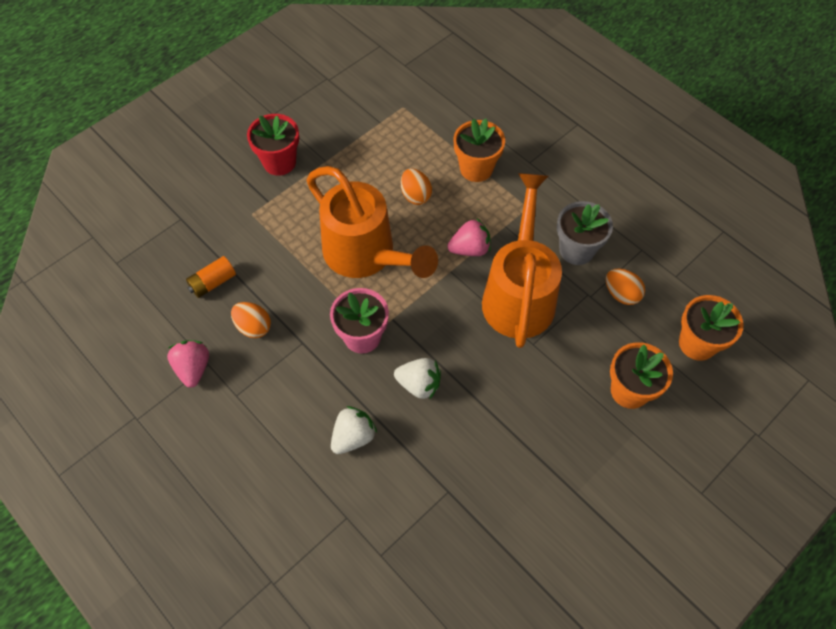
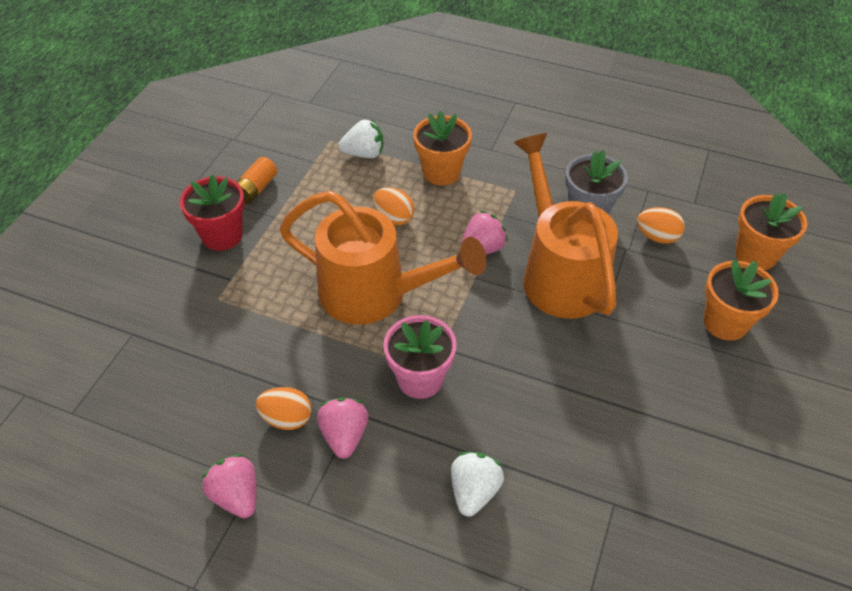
camera: 25 degrees left, 10 degrees down
orange battery [186,256,236,298] -> orange battery moved to [237,157,278,204]
white strawberry [394,358,441,400] -> white strawberry moved to [338,120,383,158]
none -> pink strawberry [317,397,368,459]

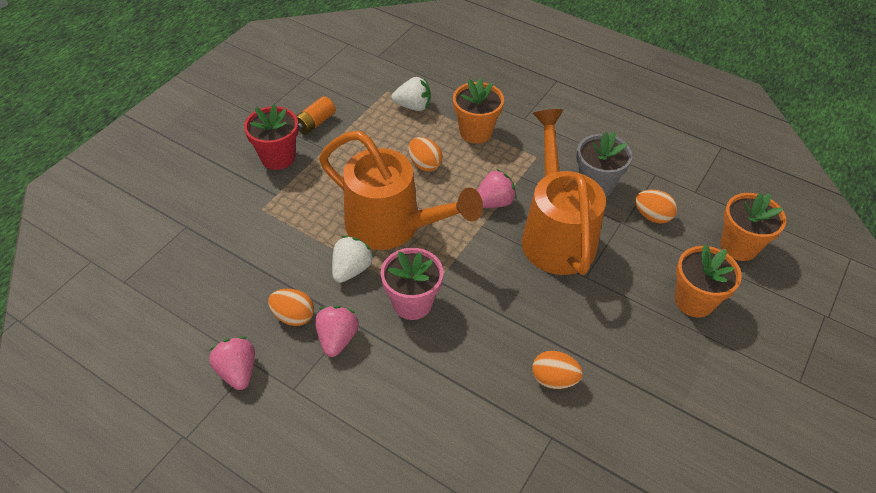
camera: 10 degrees right, 0 degrees up
white strawberry [451,452,504,517] -> white strawberry moved to [332,236,374,283]
none -> orange egg [532,351,583,389]

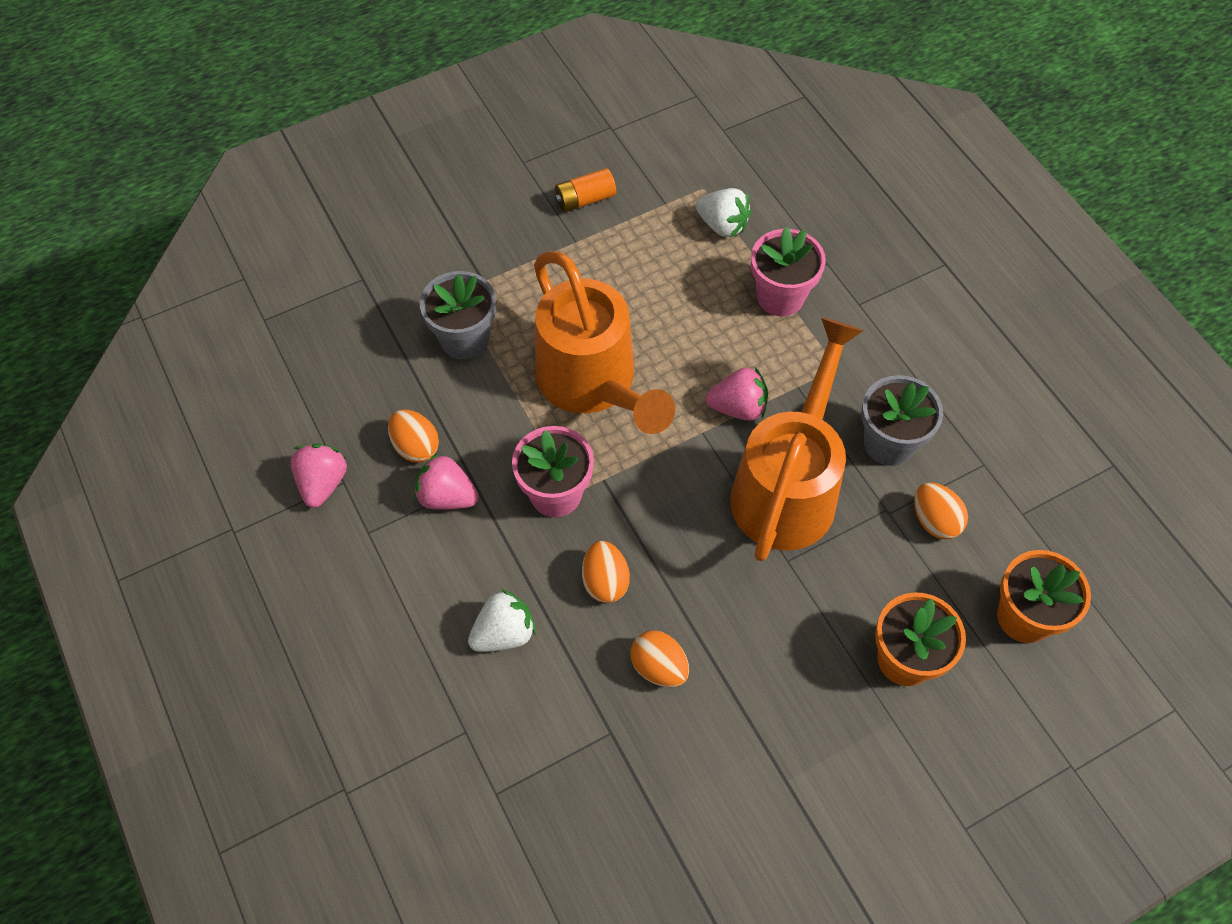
camera: 30 degrees right, 10 degrees up
red flower pot [244,104,299,170] -> none
pink strawberry [315,306,359,357] -> pink strawberry turned 105 degrees counterclockwise [414,453,479,510]
white strawberry [332,236,374,283] -> white strawberry moved to [468,589,536,652]
orange egg [408,137,443,172] -> orange egg moved to [582,541,630,603]
orange flower pot [453,78,504,143] -> pink flower pot [751,227,826,316]
none -> grey flower pot [420,271,496,360]

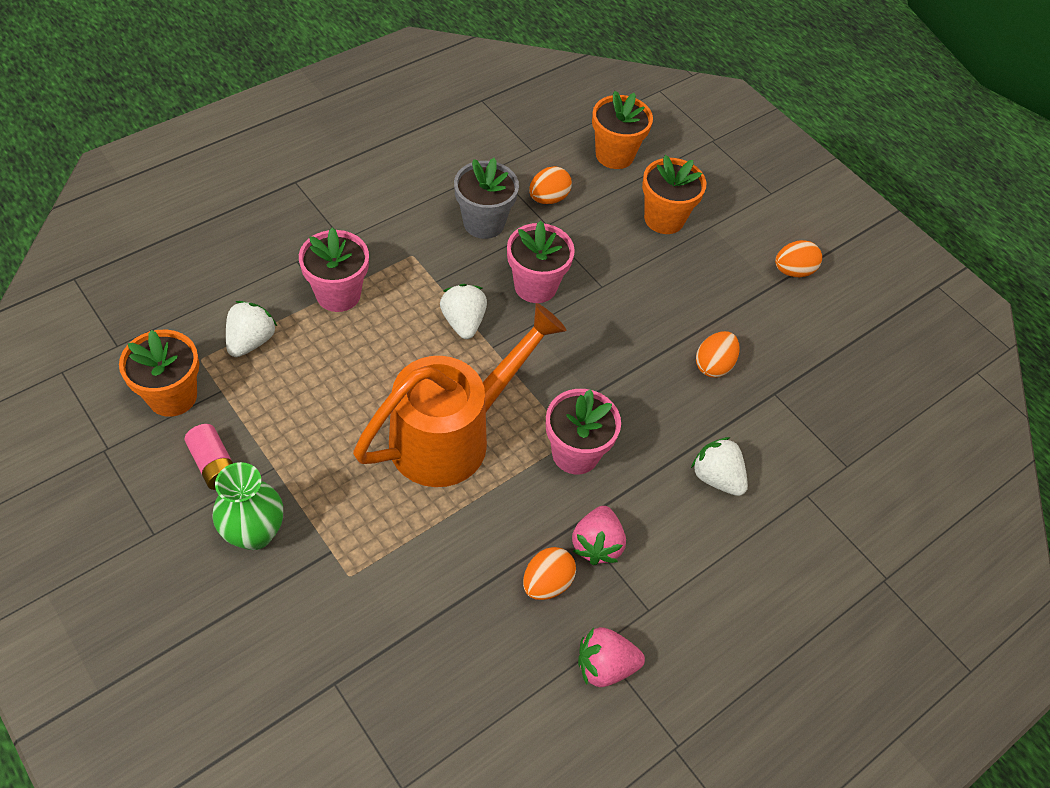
camera: 105 degrees left, 5 degrees down
grey flower pot [420,271,496,360] -> none
orange battery [555,168,616,212] -> pink battery [185,424,233,490]
orange egg [582,541,630,603] -> orange egg moved to [775,240,822,277]
pink strawberry [706,367,768,421] -> white strawberry [440,284,487,339]
orange watering can [730,317,863,561] -> pink flower pot [507,220,575,303]
none -> orange flower pot [119,330,199,417]
none -> green vase [212,462,283,550]

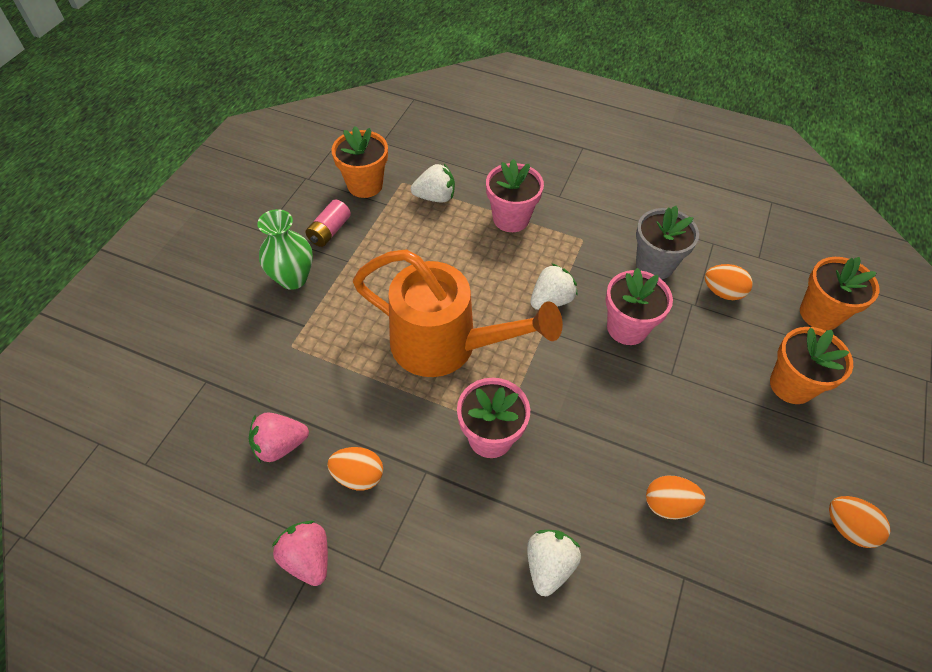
camera: 65 degrees right, 0 degrees up
pink strawberry [572,506,626,565] -> pink strawberry moved to [249,412,309,463]

